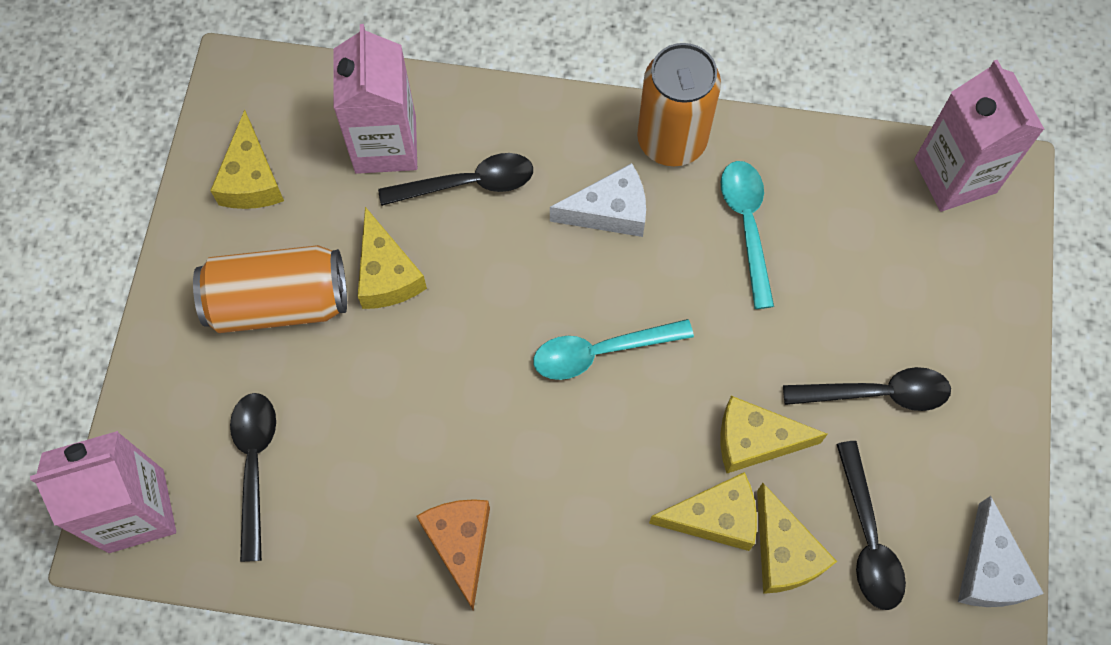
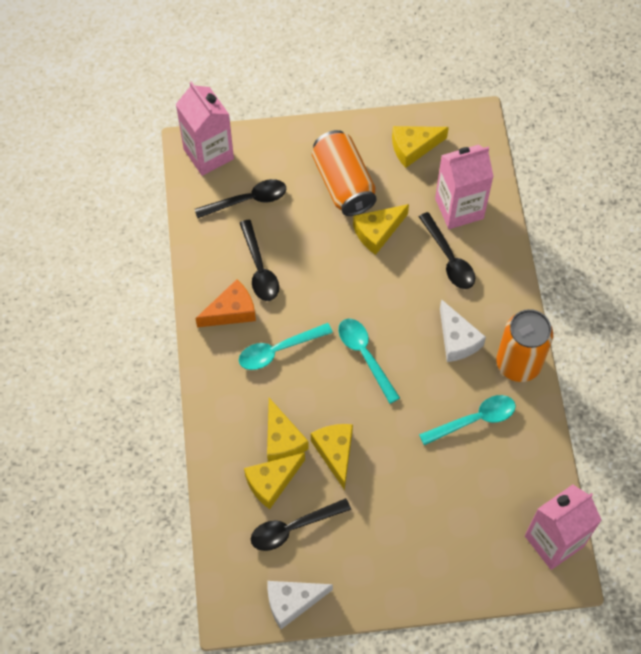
camera: 75 degrees right, 5 degrees down
black spoon [783,367,951,411] -> black spoon moved to [240,220,279,301]
none -> turquoise spoon [239,323,333,370]

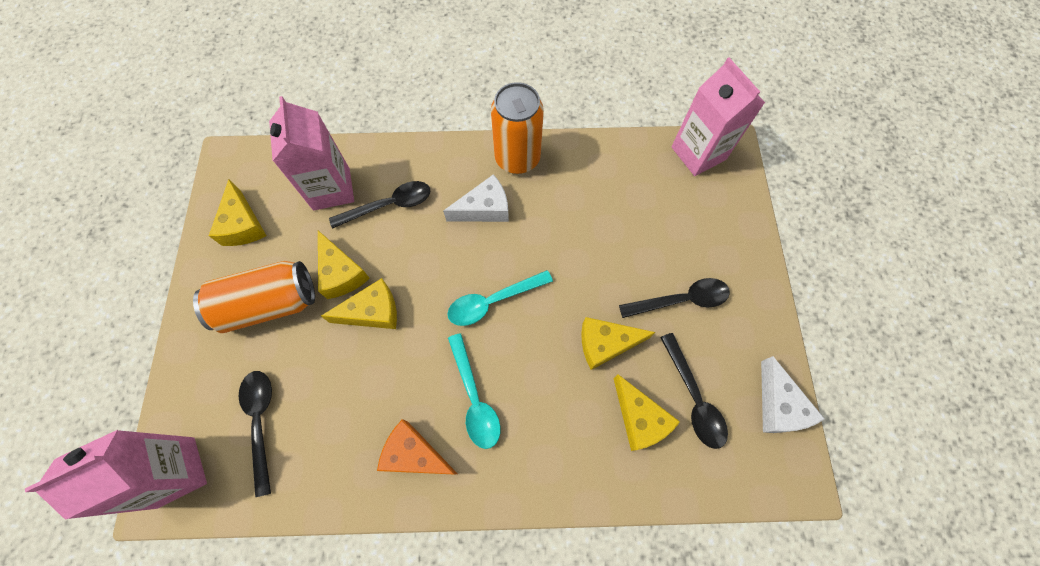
camera: 85 degrees left, 5 degrees up
orange cheese [195,279,256,327] -> orange cheese turned 45 degrees counterclockwise [377,419,458,475]
black spoon [240,220,279,301] -> black spoon moved to [619,278,730,318]
yellow cheese [267,398,309,462] -> yellow cheese moved to [321,278,397,329]
turquoise spoon [419,395,516,445] -> none

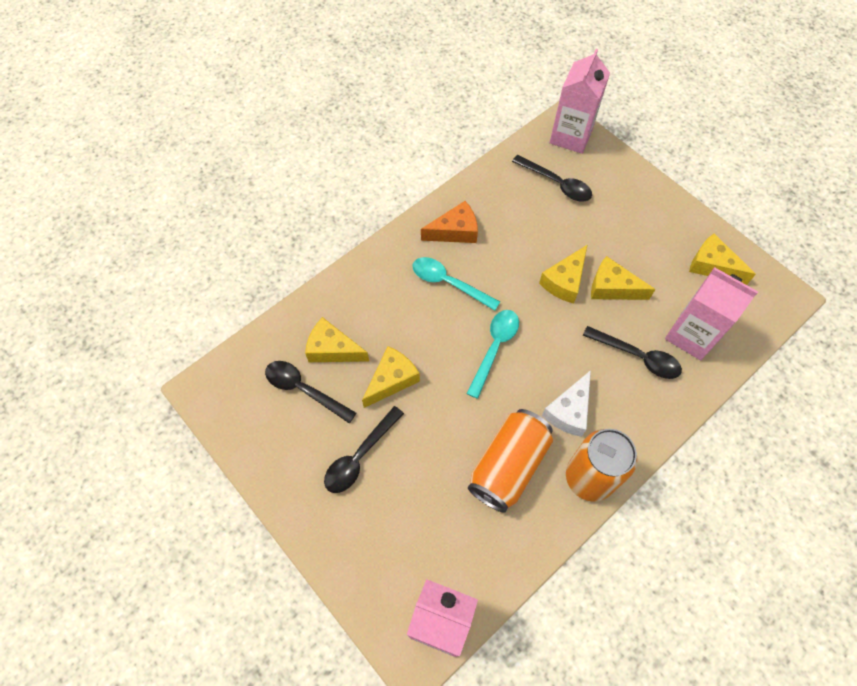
camera: 140 degrees right, 5 degrees down
orange can [193,261,315,333] -> orange can moved to [468,409,553,513]
black spoon [329,181,430,229] -> black spoon turned 90 degrees counterclockwise [583,326,682,379]
white cheese [761,356,825,433] -> none

